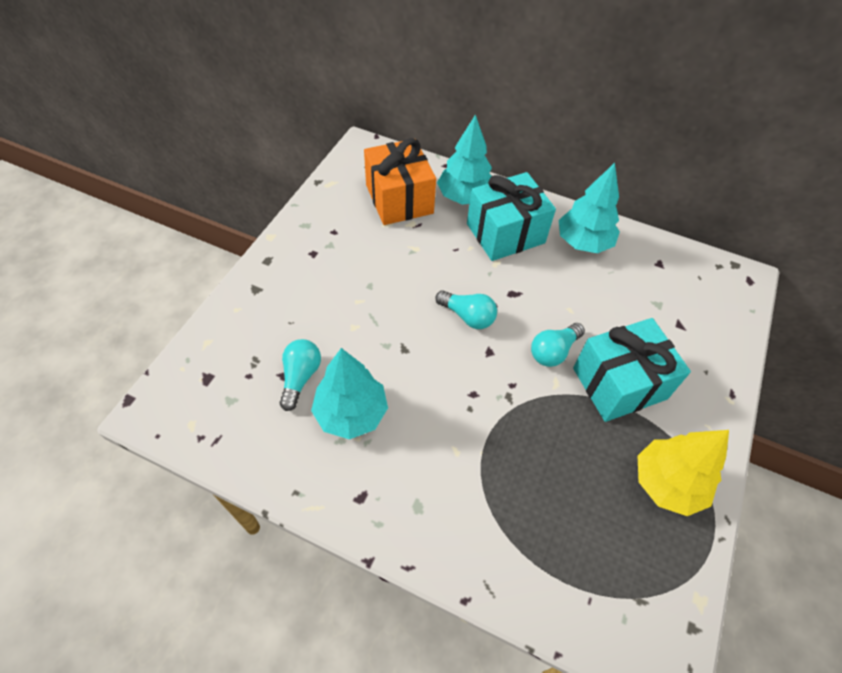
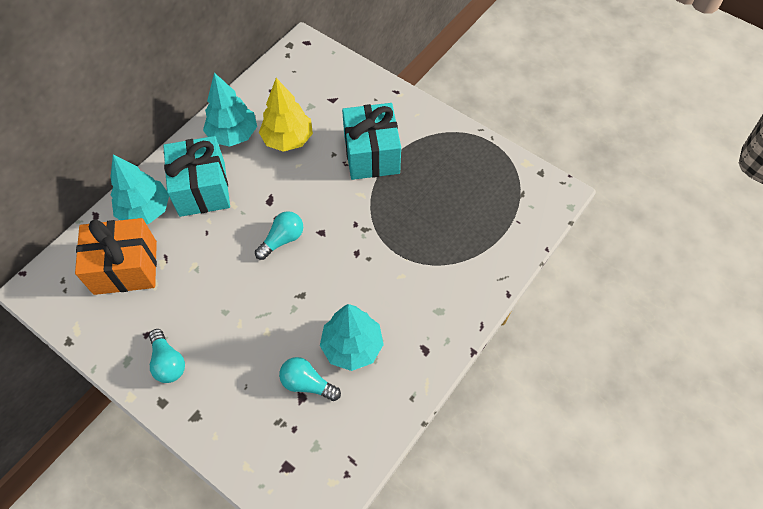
camera: 75 degrees left, 5 degrees up
turquoise light bulb [531,323,585,367] -> turquoise light bulb moved to [149,329,185,383]
yellow tree [638,430,729,516] -> yellow tree moved to [259,78,313,152]

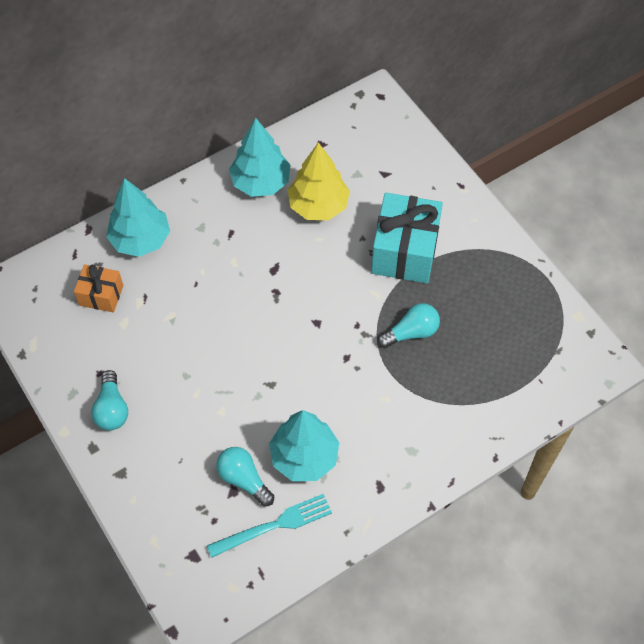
camera: 20 degrees right, 0 degrees up
orange gift [75,218,157,295] -> orange gift [74,264,123,312], size x0.55
turquoise gift [163,136,230,217] -> none
turquoise light bulb [255,211,303,260] -> turquoise light bulb moved to [377,303,440,348]
none -> turquoise fork [207,494,332,558]

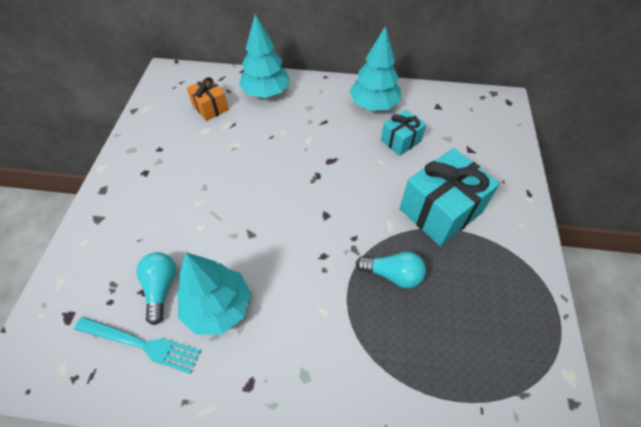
camera: 40 degrees right, 5 degrees down
turquoise light bulb [91,370,128,431] -> none
yellow tree [288,142,350,220] -> turquoise gift [381,110,426,156]

